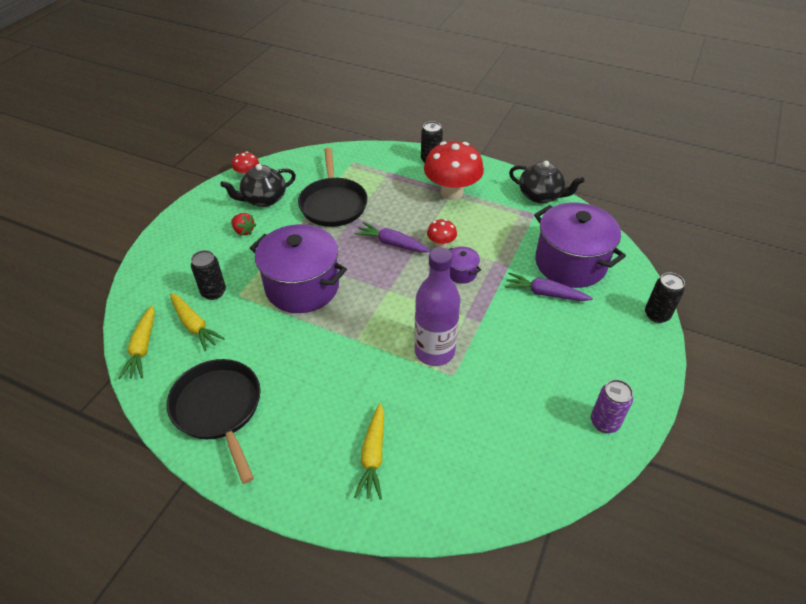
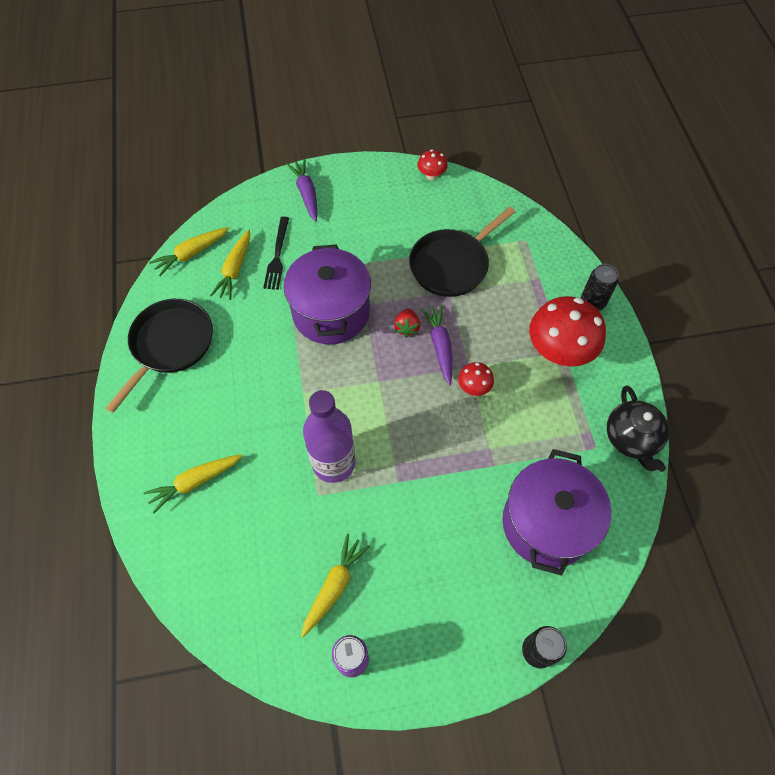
camera: 55 degrees right, 15 degrees up
black can [191,250,226,300] -> black fork [263,217,289,290]
black teapot [220,164,296,207] -> none
red strawberry [231,213,256,236] -> red strawberry moved to [394,308,420,338]
purple pot [448,247,481,284] -> none
purple carrot [505,273,593,301] -> purple carrot moved to [286,159,317,221]
none -> yellow carrot [301,534,370,637]

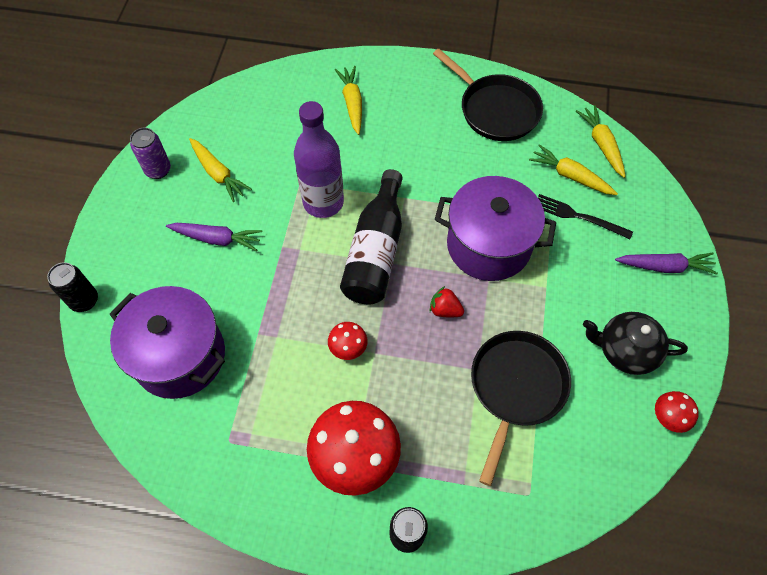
camera: 110 degrees right, 0 degrees up
black pan [409,207,515,297] -> black pan turned 45 degrees clockwise [471,331,571,486]
purple carrot [421,304,452,385] -> purple carrot moved to [166,223,263,251]
black teapot [607,385,669,472] -> black teapot moved to [583,312,688,375]
none -> black bottle [340,169,403,304]

